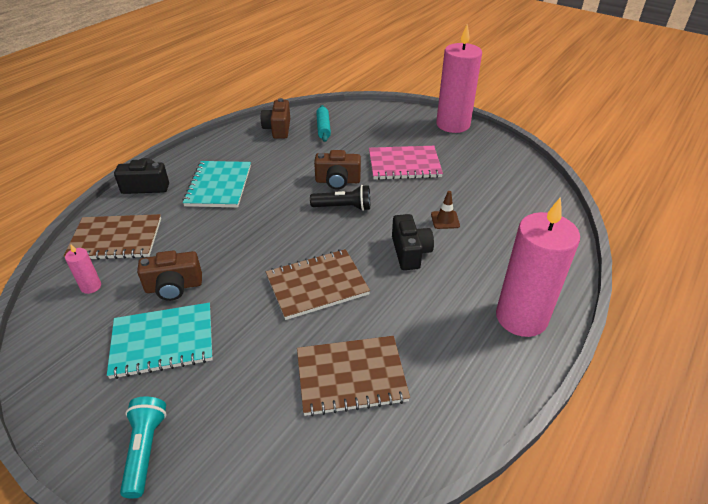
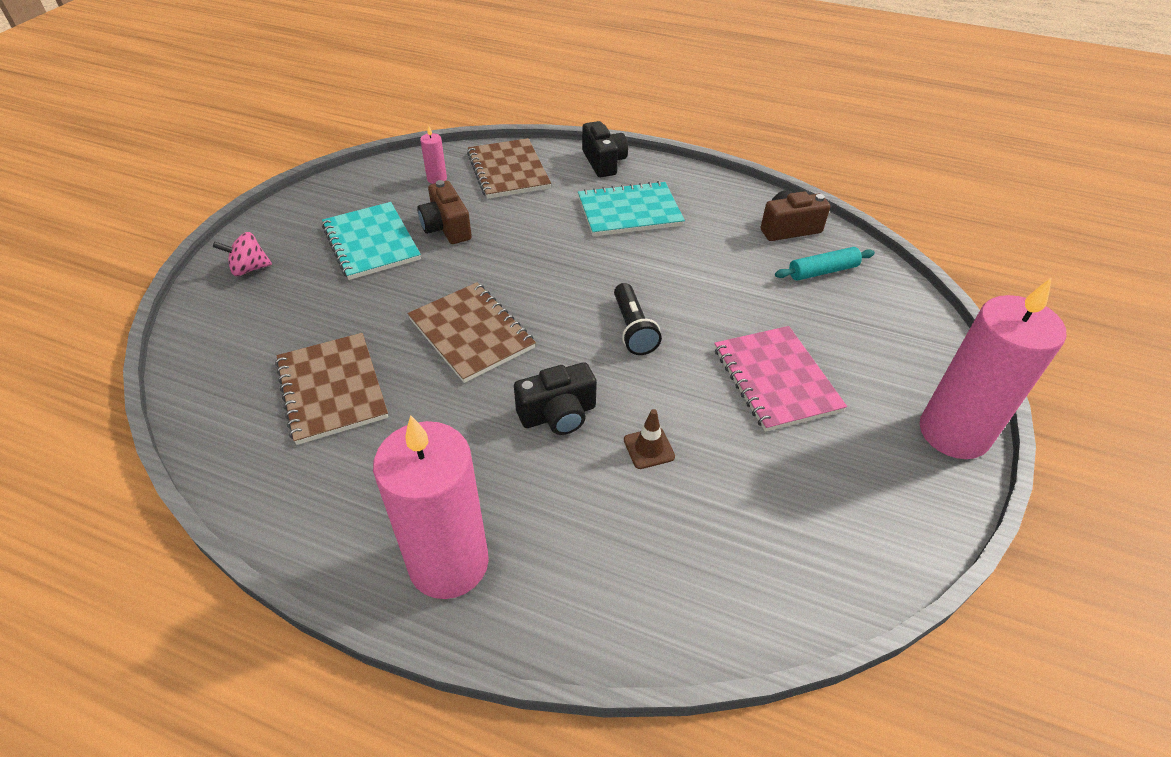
camera: 75 degrees right, 5 degrees up
turquoise flashlight [120,397,166,498] -> pink spinning top [213,232,272,276]
brown camera [314,150,361,190] -> none

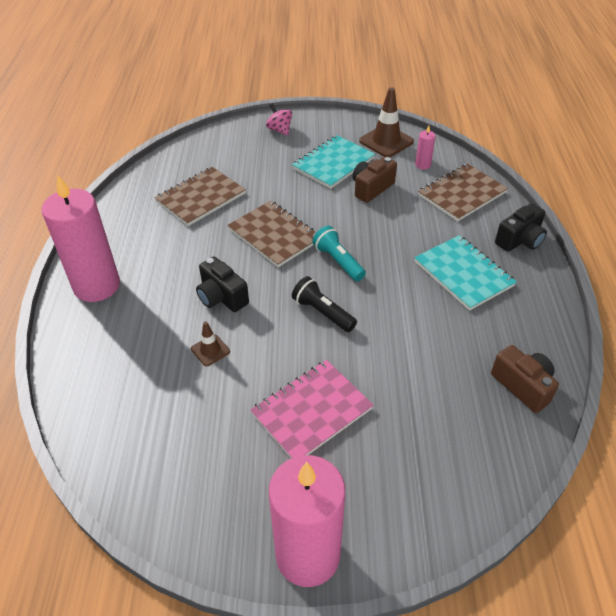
camera: 70 degrees right, 0 degrees up
brown notebook [408,282,536,383] -> brown notebook turned 75 degrees counterclockwise [227,200,316,267]
black flashlight [614,283,662,355] -> black flashlight turned 75 degrees clockwise [292,276,357,332]
turquoise rolling pin [775,247,875,281] -> none
none -> turquoise flashlight [312,226,366,281]
none -> brown traffic cone [359,87,414,157]

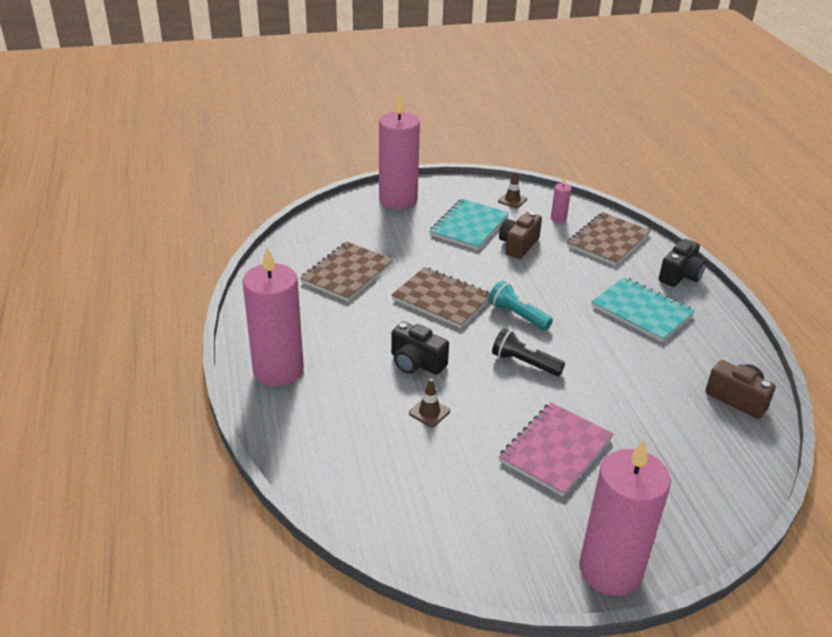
camera: 15 degrees left, 10 degrees down
pink spinning top [266,103,292,136] -> pink candle [379,94,420,210]
brown traffic cone [359,87,414,157] -> brown traffic cone [498,172,527,208], size x0.53

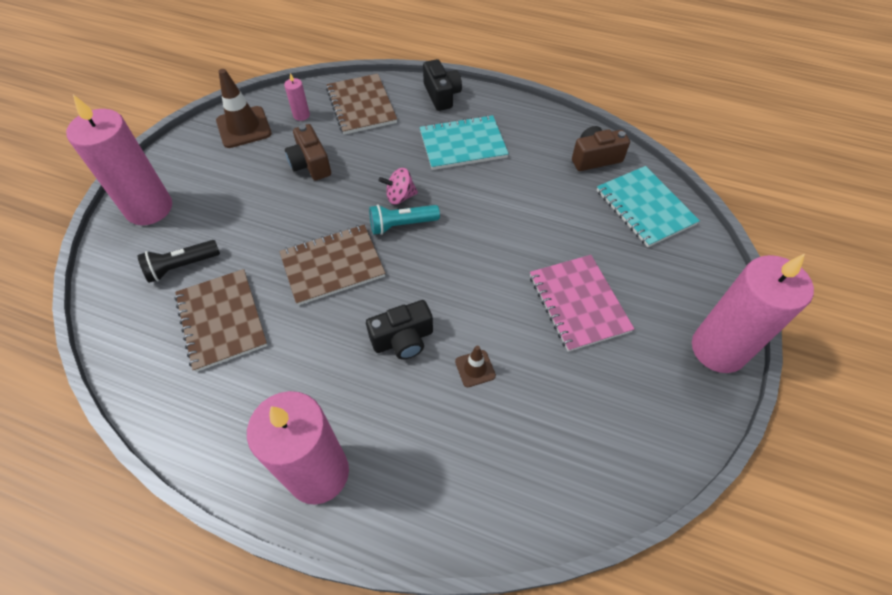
camera: 55 degrees left, 20 degrees up
turquoise notebook [429,199,509,250] -> turquoise notebook moved to [597,166,700,247]
black flashlight [492,328,565,376] -> black flashlight moved to [137,240,220,283]
brown traffic cone [498,172,527,208] -> brown traffic cone [216,69,272,148], size x1.88
none -> pink spinning top [379,168,418,205]

